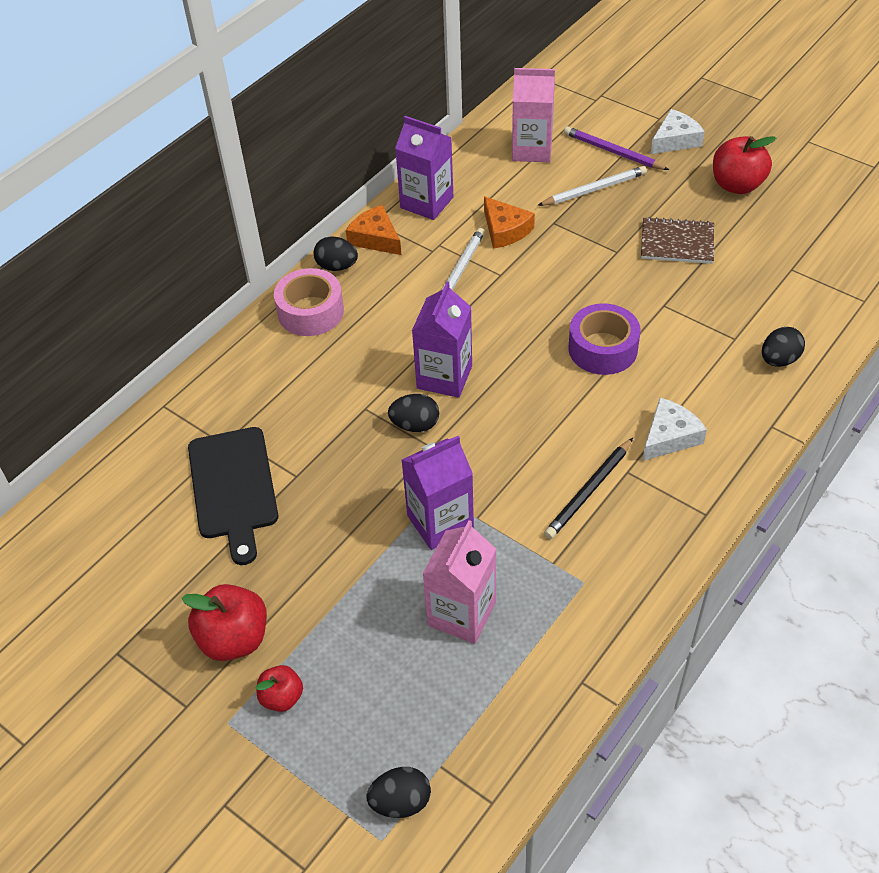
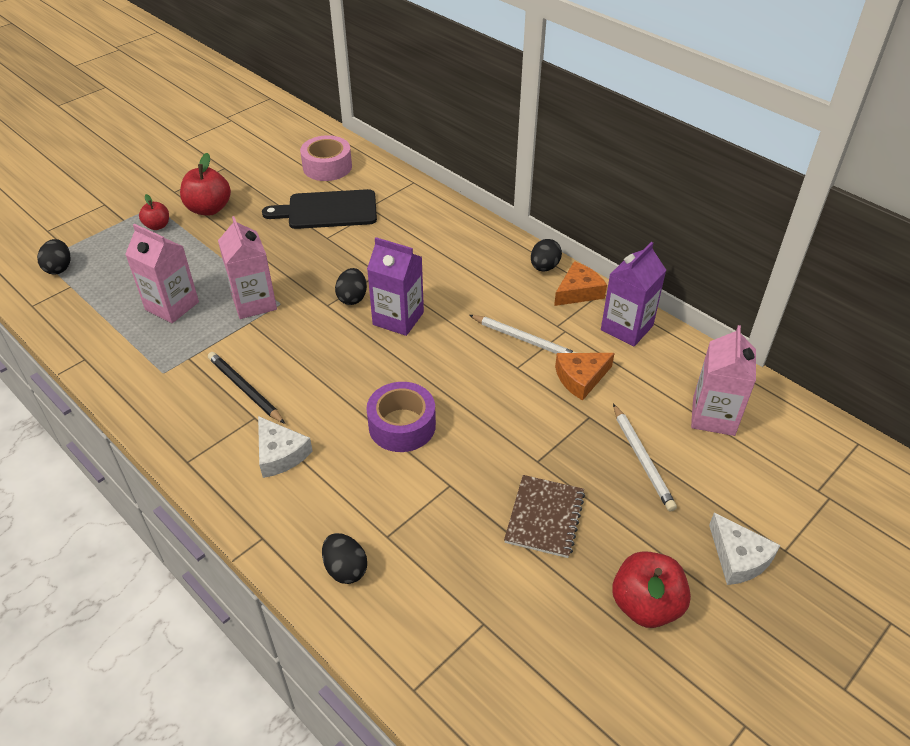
camera: 95 degrees right, 5 degrees down
pink tape [274,268,344,336] -> pink tape moved to [300,135,352,181]
purple carton [401,436,474,550] -> pink carton [218,216,277,319]
purple pencil [564,126,669,170] -> none

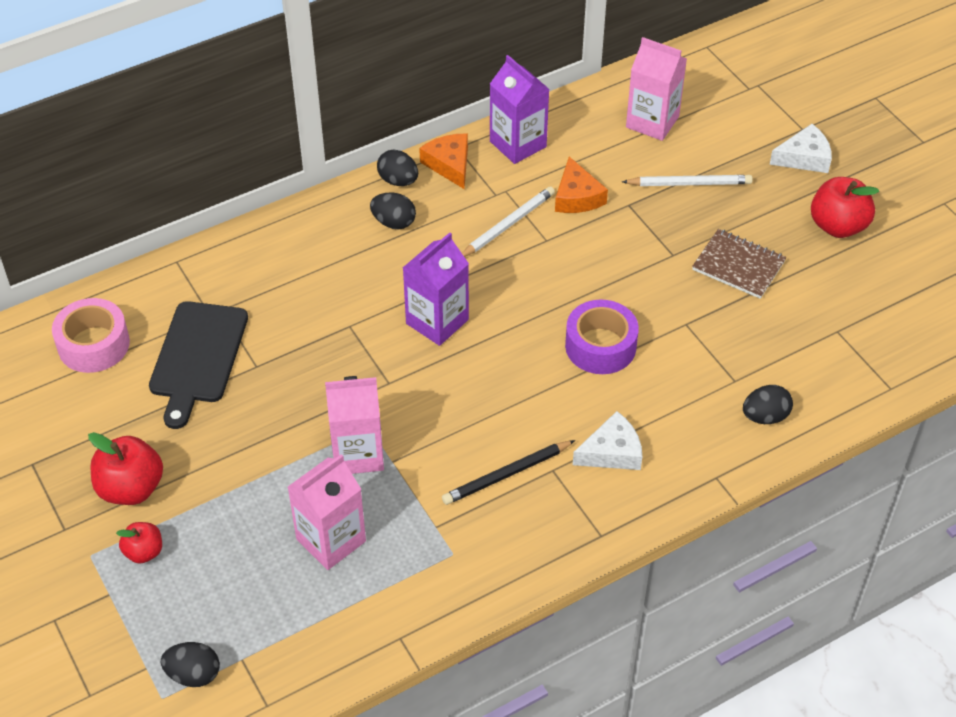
camera: 75 degrees left, 5 degrees up
black egg [335,268,367,305] -> black egg moved to [370,193,416,229]

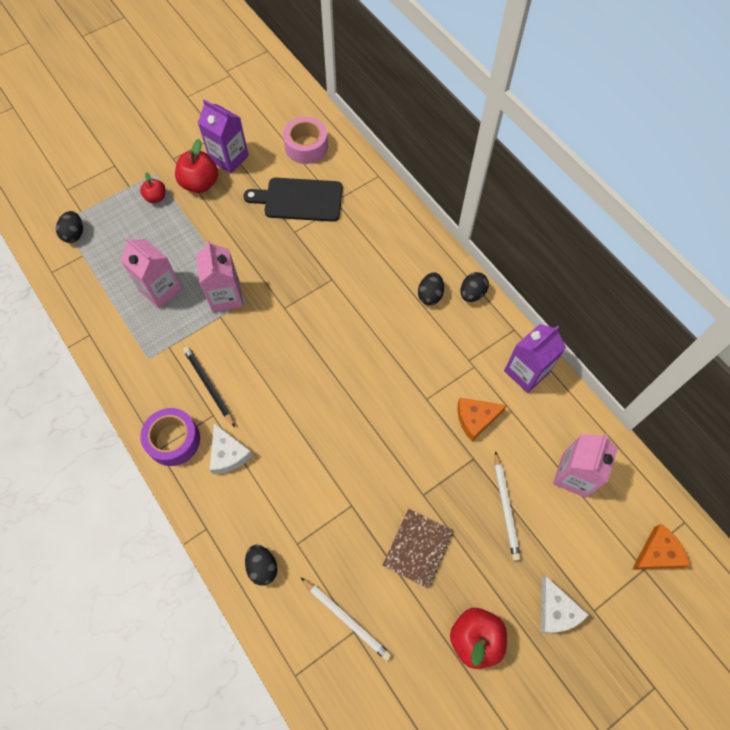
camera: 85 degrees right, 15 degrees up
purple carton [403,232,469,346] -> purple carton moved to [198,99,249,173]
orange cheese [419,134,468,189] -> orange cheese moved to [632,524,691,570]
white pencil [462,186,555,257] -> white pencil moved to [301,578,391,661]
purple tape [565,300,639,374] -> purple tape moved to [140,408,200,466]

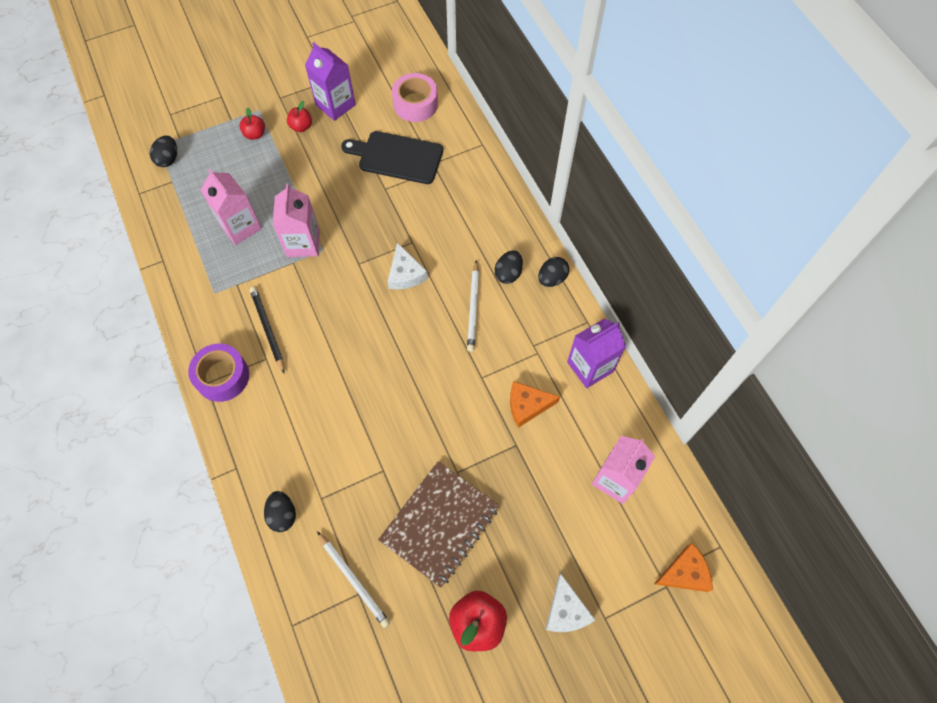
camera: 10 degrees right, 0 degrees up
red apple [175,139,218,193] -> red apple [287,101,312,132], size x0.58
white cheese [210,423,253,474] -> white cheese moved to [387,243,428,290]
brown notebook [382,509,453,588] -> brown notebook [378,461,500,588], size x1.54
white pencil [495,451,521,561] -> white pencil moved to [467,260,479,352]

